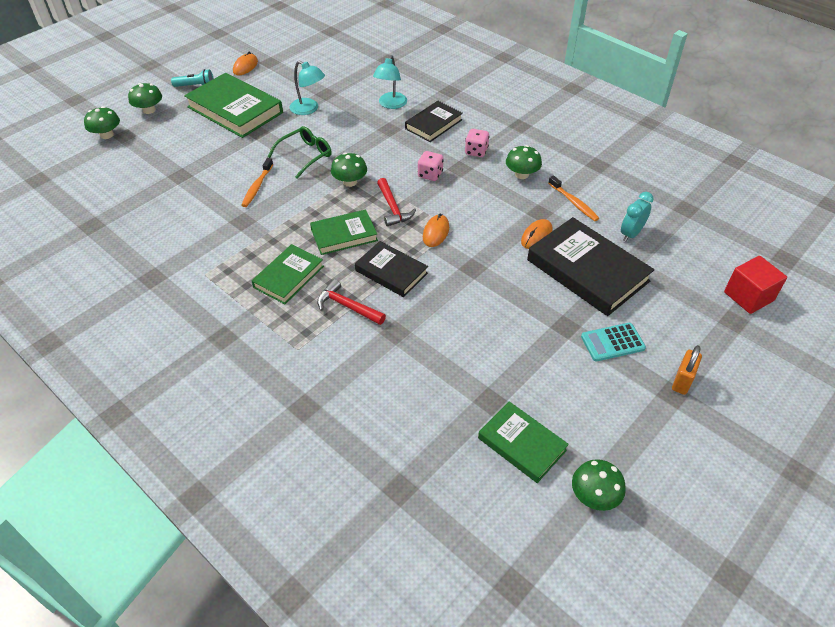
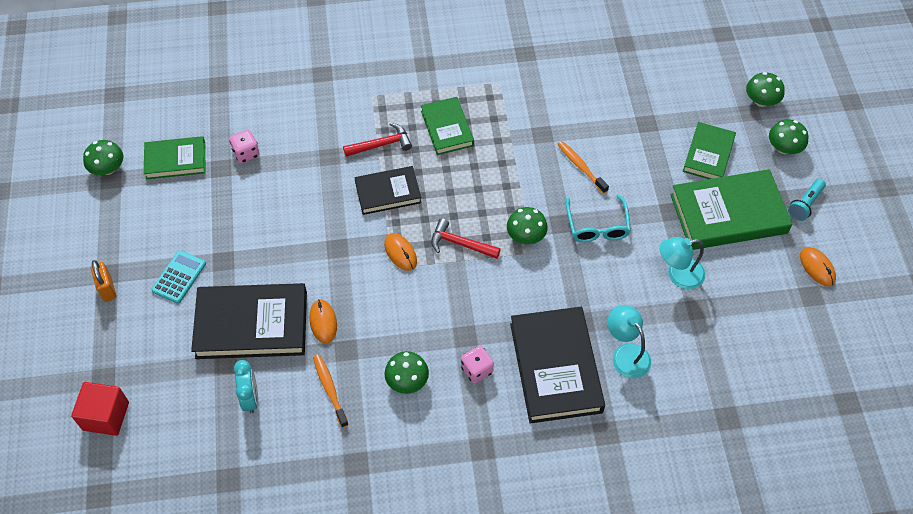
camera: 130 degrees right, 10 degrees up
green glasses [267,126,332,179] -> turquoise glasses [566,195,631,242]
green book [310,209,378,255] -> green book moved to [683,122,736,179]
black book [405,101,463,142] -> black book [510,307,605,424], size x1.68
pink dice [418,151,444,181] -> pink dice moved to [229,130,260,163]
orange toothbrush [548,175,599,221] -> orange toothbrush turned 60 degrees clockwise [313,355,349,428]

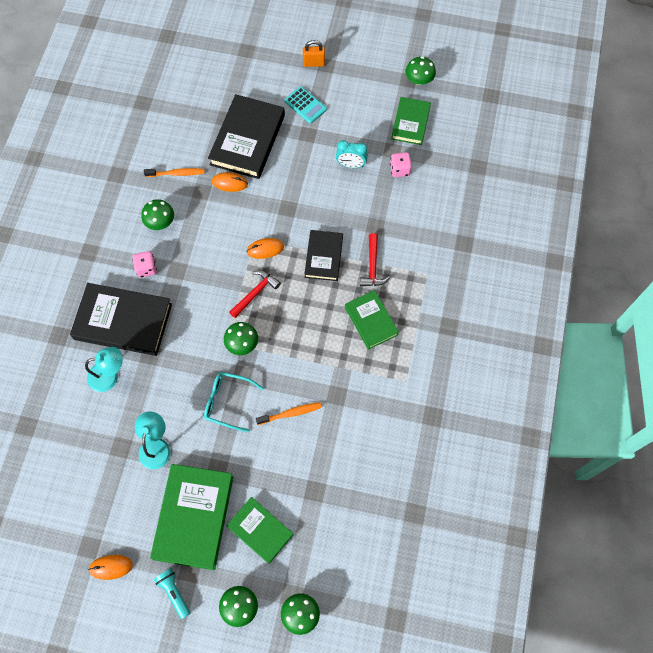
camera: 110 degrees right, 10 degrees up
red cube [71,382,129,436] -> none
turquoise clock [234,360,258,414] -> turquoise clock moved to [336,140,368,168]
green book [421,97,474,155] -> green book turned 60 degrees clockwise [345,290,399,350]

